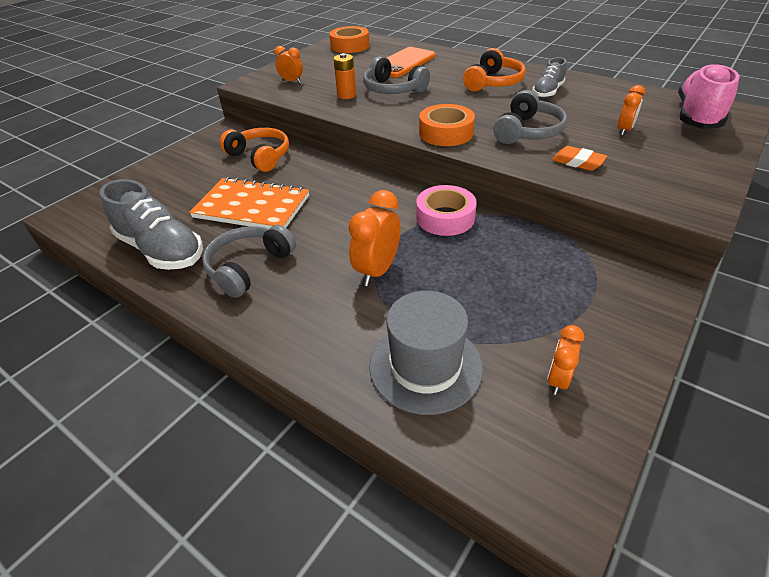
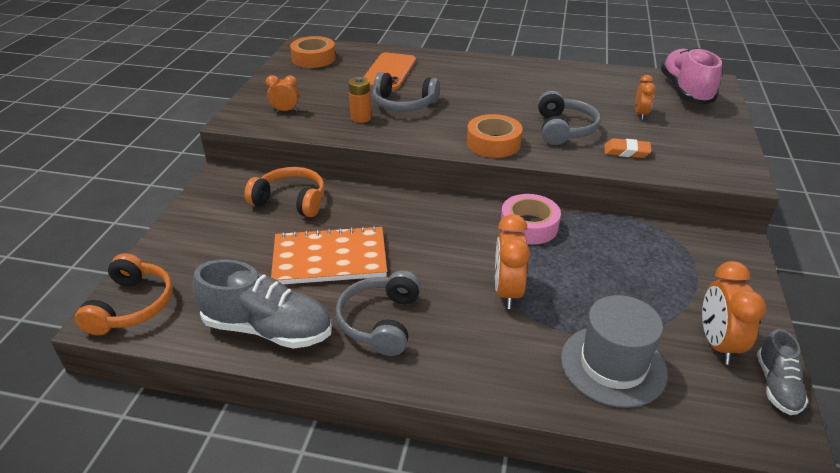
camera: 25 degrees left, 5 degrees down
orange headphones [463,48,526,91] -> orange headphones moved to [75,253,173,335]
grey shoe [532,57,566,98] -> grey shoe moved to [757,329,808,415]
orange clock [547,325,584,395] -> orange clock [702,261,766,365], size x1.64

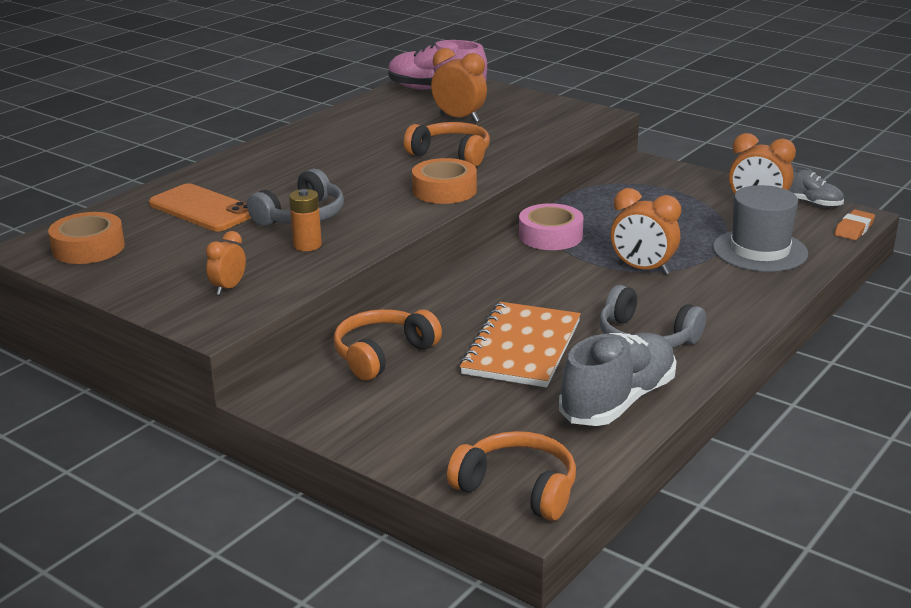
camera: 65 degrees left, 10 degrees down
grey headphones [538,91,601,145] -> orange headphones [404,122,490,166]
orange eraser [604,138,652,158] -> orange eraser moved to [834,210,875,240]
orange clock [635,75,656,120] -> orange clock [431,48,487,122], size x1.64

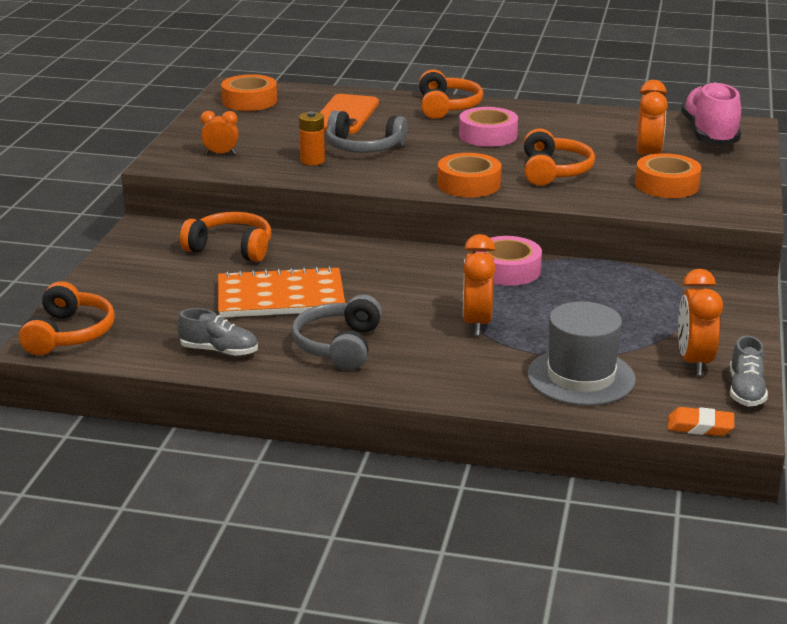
camera: 65 degrees right, 0 degrees up
grey shoe [559,333,677,426] -> grey shoe [177,308,258,356], size x0.56
none -> orange headphones [419,70,483,119]
none -> pink tape [459,107,518,147]
none -> orange tape [635,153,701,198]

